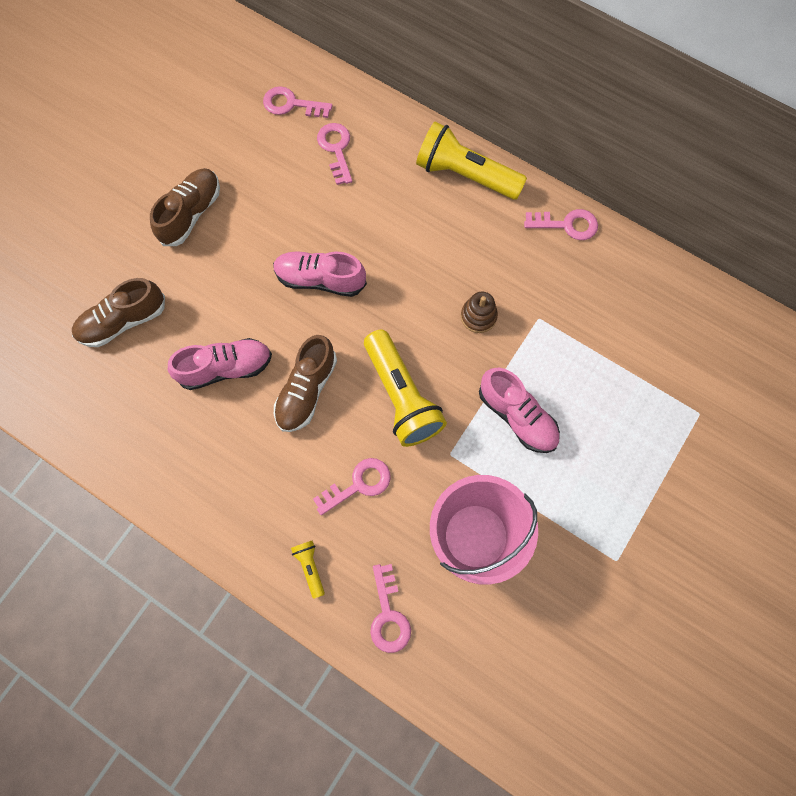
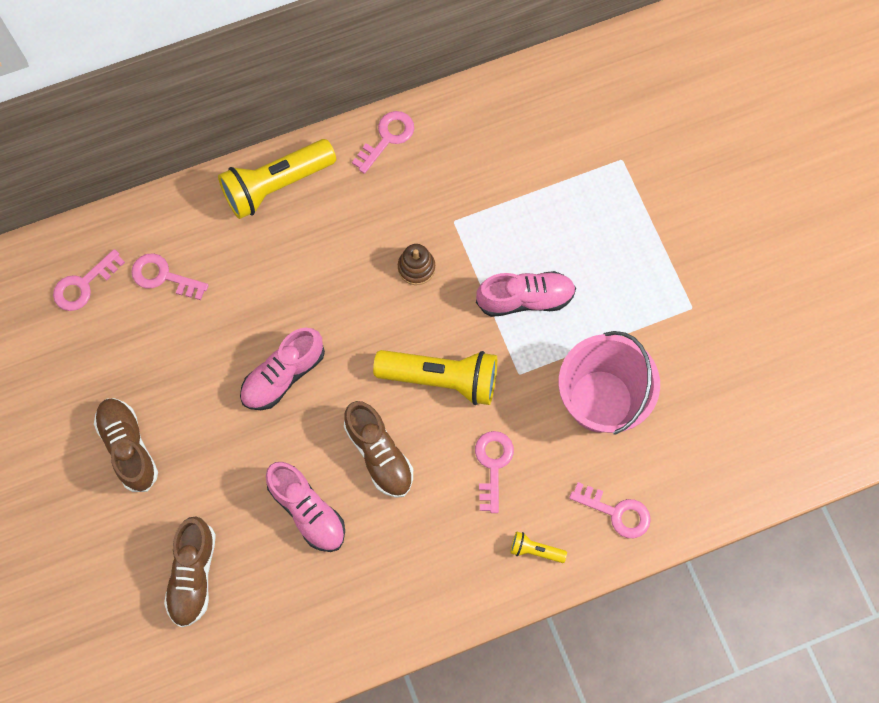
camera: 55 degrees left, 0 degrees up
pink shoe [168,338,272,390] -> pink shoe turned 120 degrees clockwise [266,462,345,552]

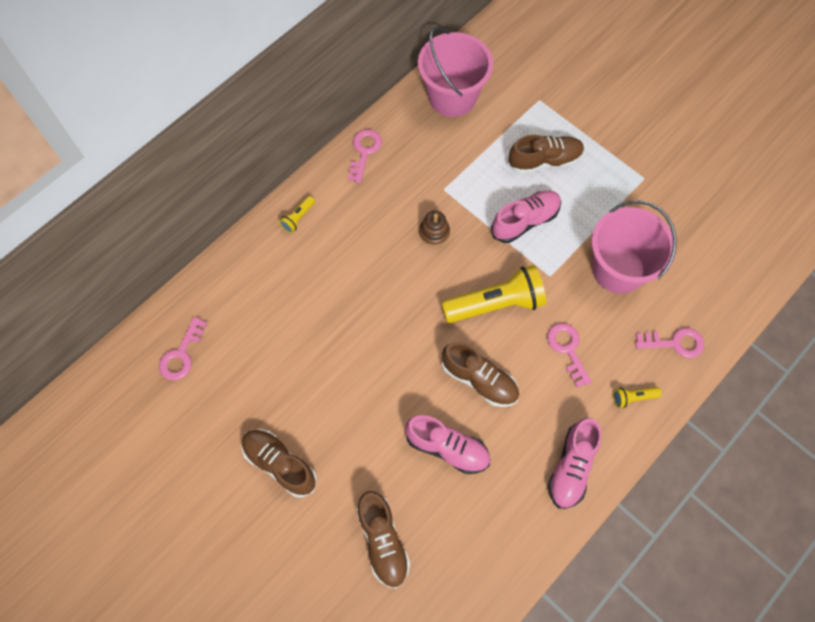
camera: 25 degrees left, 5 degrees down
pink key [131,253,209,300] -> none
yellow flashlight [218,139,336,219] -> yellow flashlight [279,196,315,233], size x0.44
pink shoe [240,327,325,410] -> pink shoe moved to [548,418,602,509]
none -> pink bucket [418,27,493,117]
none -> brown shoe [508,135,584,174]

